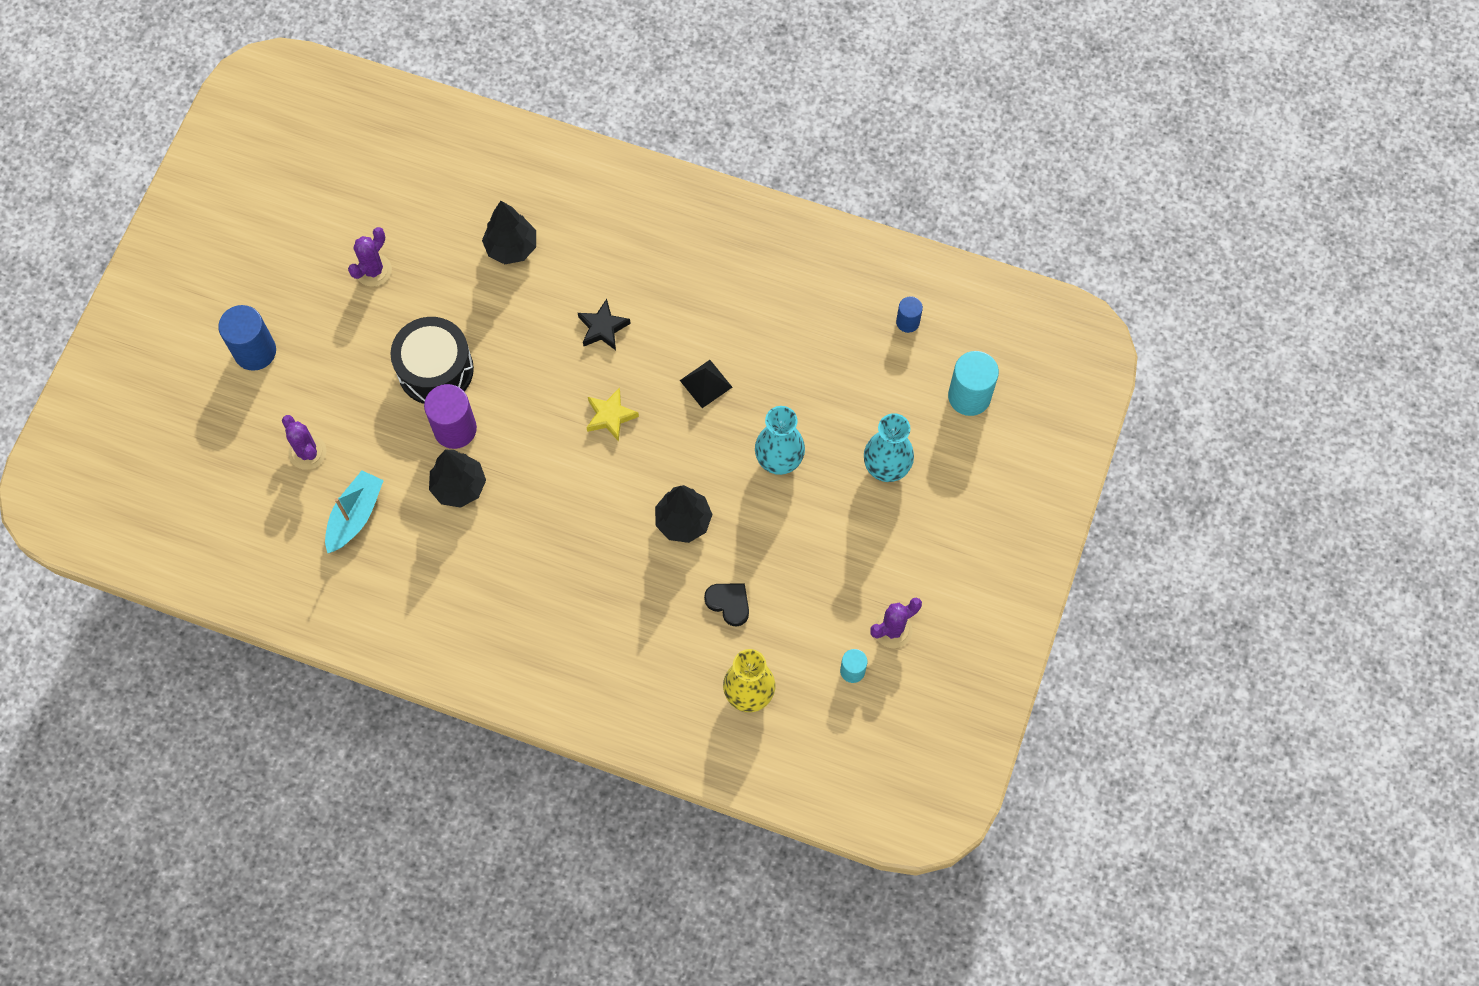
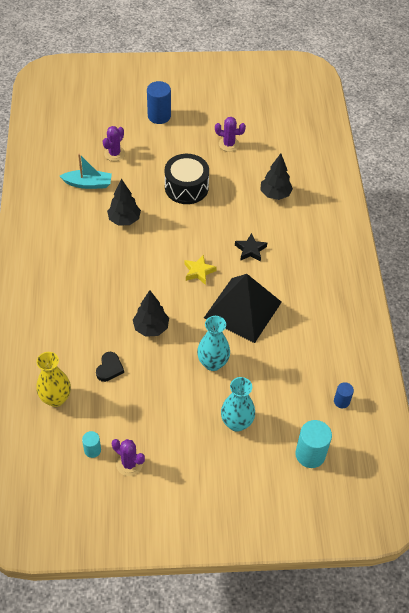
camera: 65 degrees right, 15 degrees down
purple cylinder [424,384,477,449] -> none
black pyramid [680,360,732,408] -> black pyramid [204,274,282,343], size x2.39

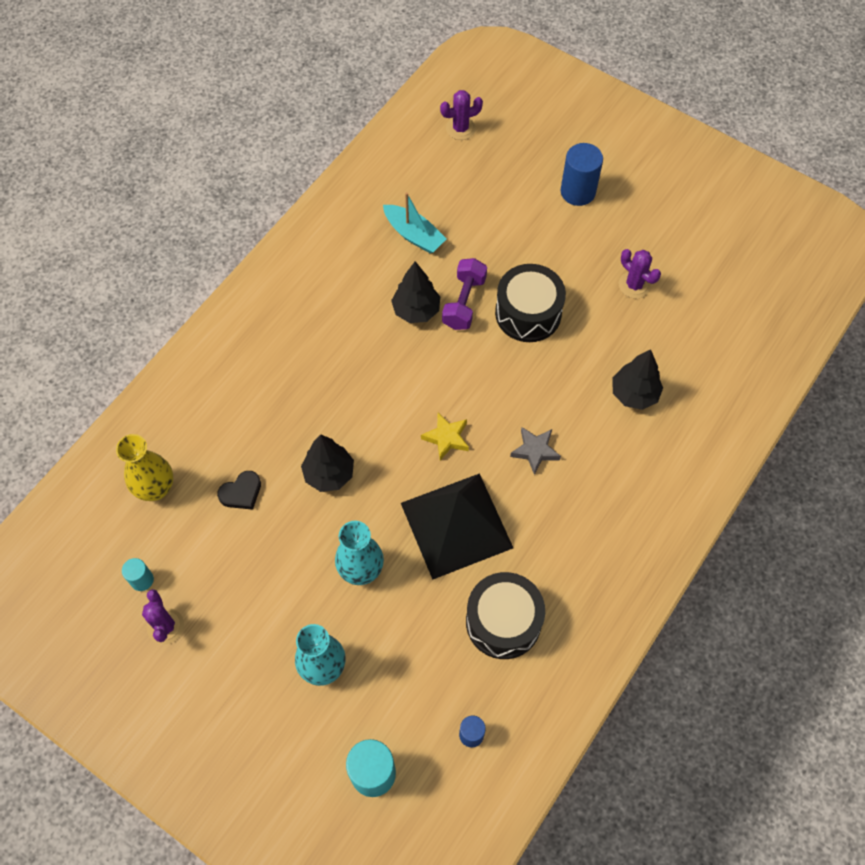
camera: 40 degrees right, 10 degrees up
purple cactus [103,126,125,161] -> purple cactus moved to [440,90,483,140]
black star [235,233,267,262] -> grey star [510,427,561,475]
none -> purple dumbbell [442,258,487,330]
none -> black drum [466,572,545,659]

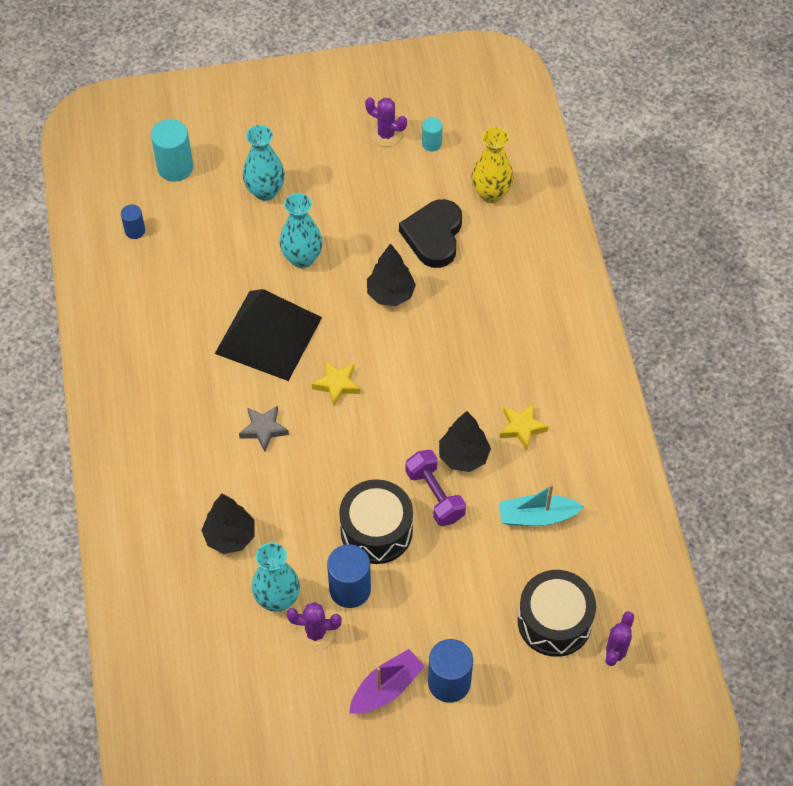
camera: 135 degrees right, 5 degrees down
black heart [217,471,261,510] -> black heart [399,199,462,268], size x1.79
black drum [466,572,545,659] -> black drum moved to [518,570,596,657]
none -> turquoise vase [252,542,300,612]
none -> blue cylinder [327,544,371,608]
none -> purple boat [349,649,425,714]
none -> yellow star [500,403,549,450]

